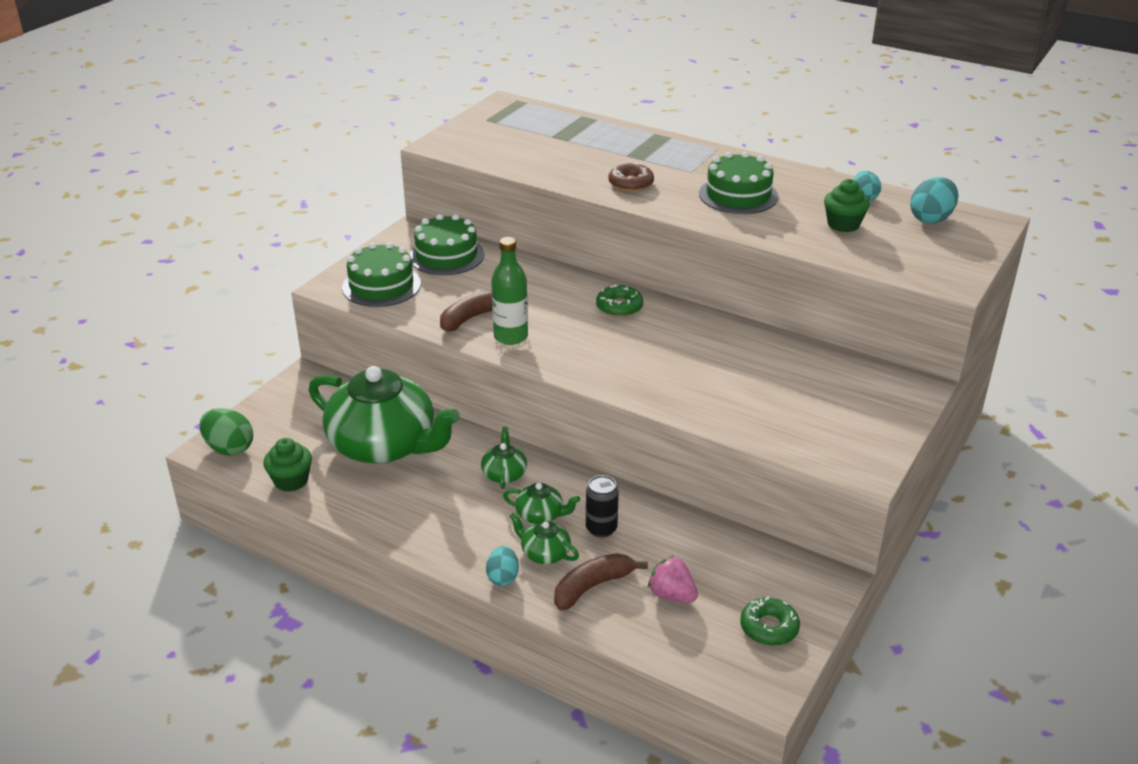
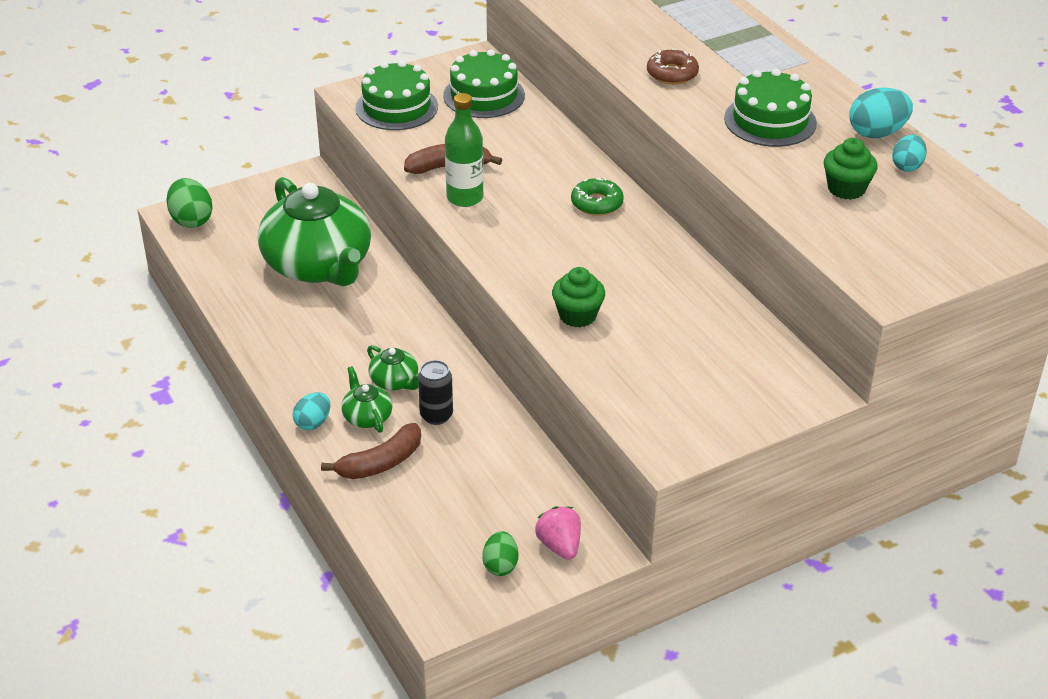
camera: 30 degrees right, 5 degrees up
green cupcake [263,438,312,492] -> green cupcake moved to [552,267,605,327]
green teapot [481,427,527,489] -> none
brown banana [554,553,648,611] -> brown banana turned 150 degrees clockwise [321,423,421,479]
pink strawberry [648,556,698,603] -> pink strawberry moved to [535,506,581,560]
green donut [740,596,800,646] -> green egg [482,531,518,576]
turquoise egg [910,177,959,224] -> turquoise egg moved to [849,87,913,138]

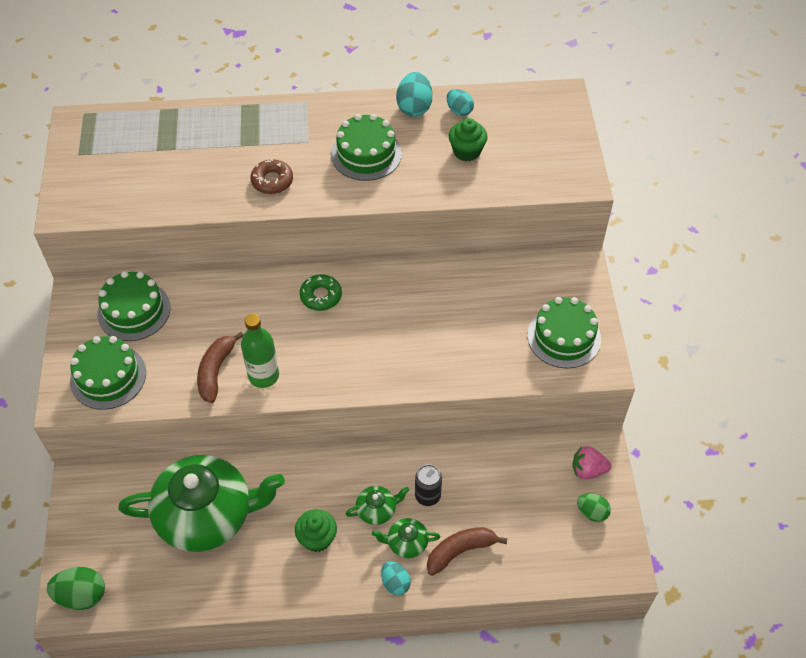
camera: 65 degrees left, 15 degrees up
brown banana [321,423,421,479] -> brown banana turned 105 degrees counterclockwise [427,527,508,576]
green cupcake [552,267,605,327] -> green cupcake moved to [295,509,337,552]
none -> green cake [527,297,601,369]

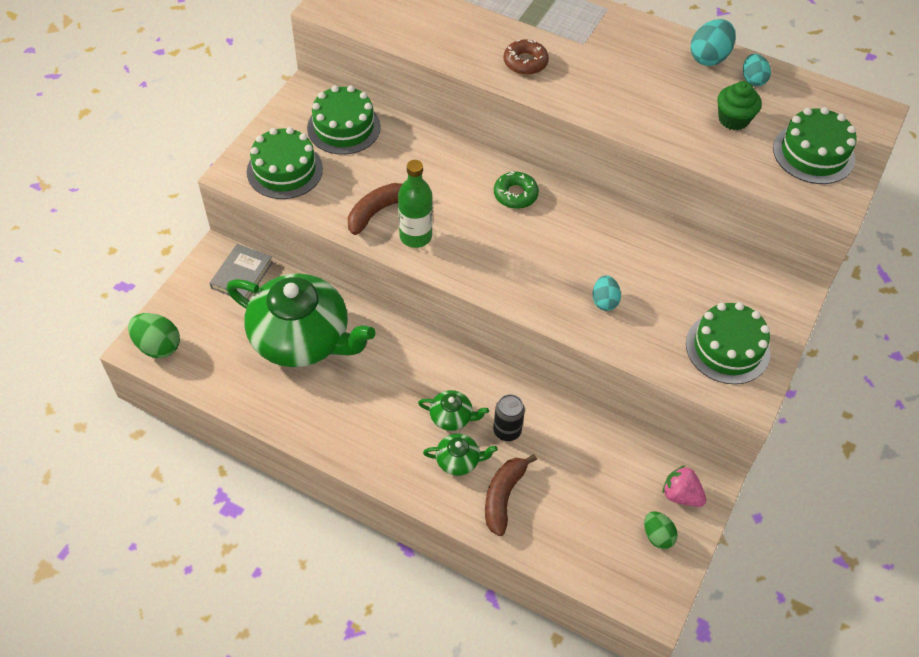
camera: 30 degrees right, 0 degrees up
green cupcake [295,509,337,552] -> none
green cake [331,114,402,181] -> green cake moved to [773,107,857,184]
green teapot [372,518,440,558] -> green teapot turned 150 degrees clockwise [423,433,497,476]
turquoise egg [381,561,411,595] -> turquoise egg moved to [593,275,621,311]
brown banana [427,527,508,576] -> brown banana turned 75 degrees counterclockwise [485,454,537,536]
none -> grey book [210,244,273,299]

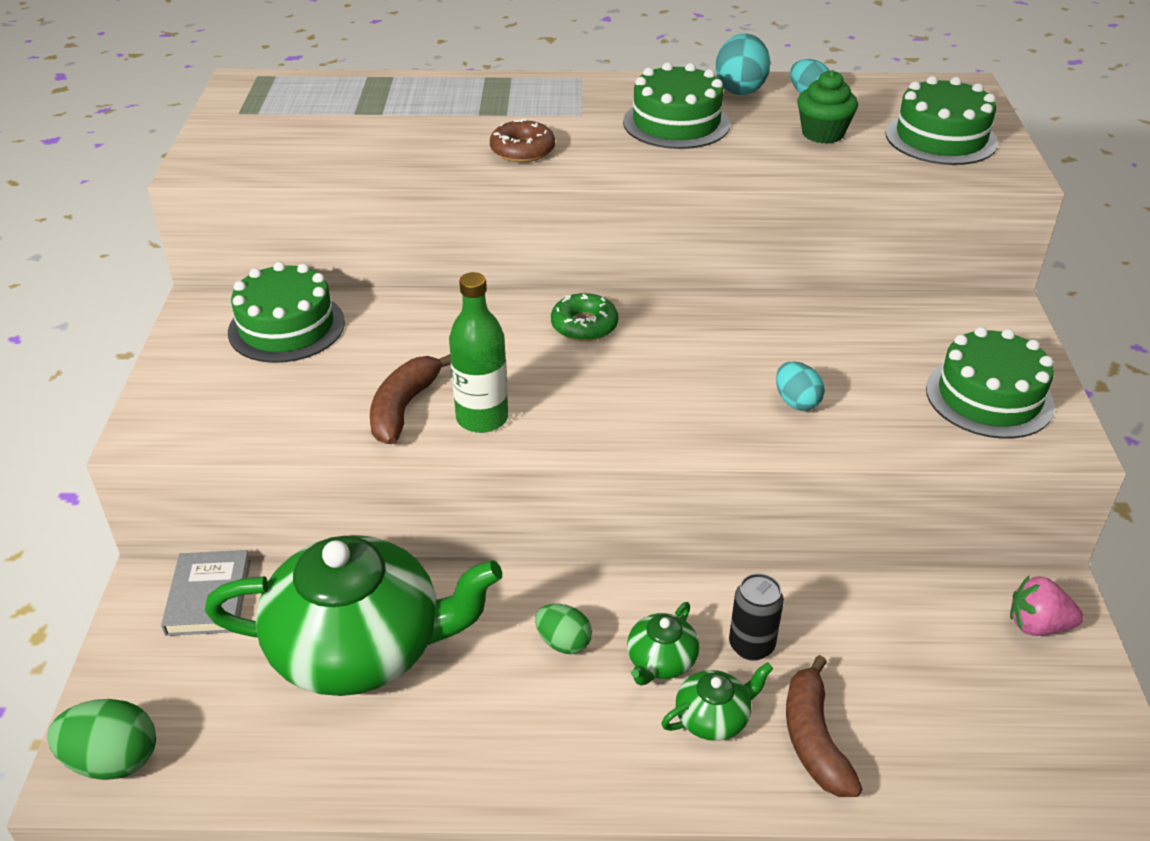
camera: 25 degrees left, 15 degrees down
green cake [247,127,323,199] -> green cake moved to [623,62,730,149]
green teapot [418,390,489,431] -> green teapot turned 135 degrees clockwise [627,602,699,686]
green egg [644,511,678,549] -> green egg moved to [535,604,592,654]

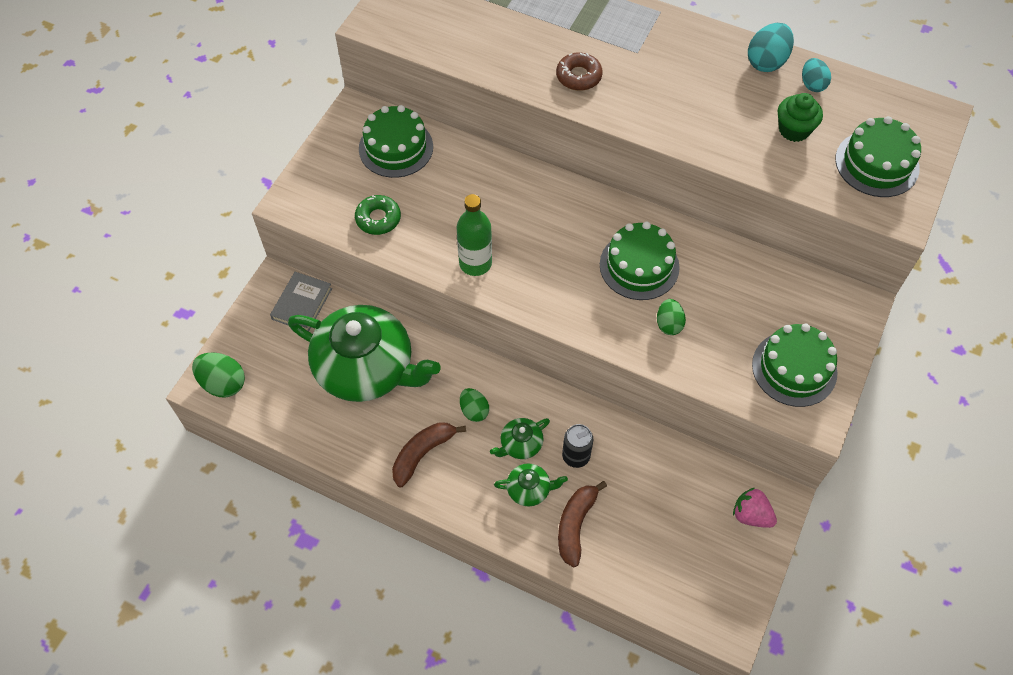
camera: 25 degrees right, 20 degrees up
brown banana [370,354,451,444] -> brown banana moved to [392,422,466,487]
green donut [551,293,618,341] -> green donut moved to [355,195,401,235]
green cake [623,62,730,149] -> green cake moved to [600,222,680,300]
turquoise egg [776,361,825,411] -> green egg [657,299,686,335]

